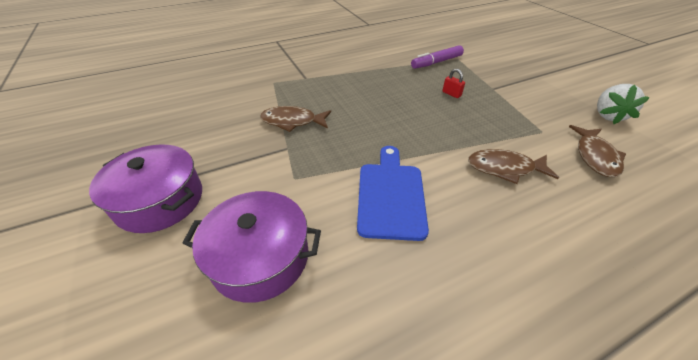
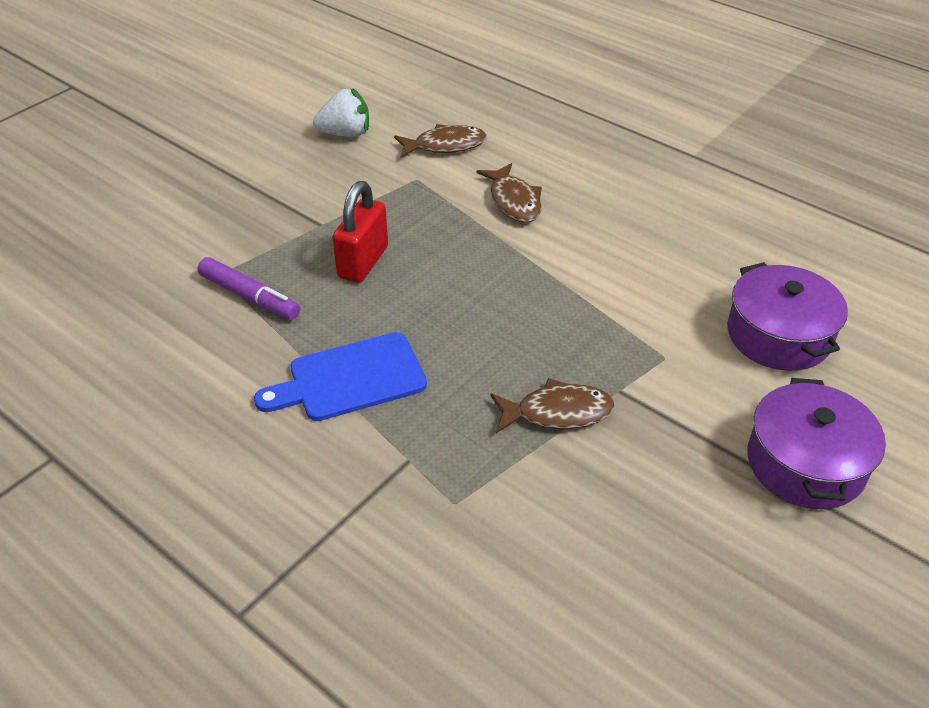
camera: 115 degrees left, 0 degrees up
brown fish [260,106,331,132] -> brown fish turned 75 degrees counterclockwise [491,378,615,433]
blue cutting board [357,146,429,241] -> blue cutting board moved to [254,332,427,421]
red padlock [442,69,465,98] -> red padlock [332,181,388,283], size x2.11

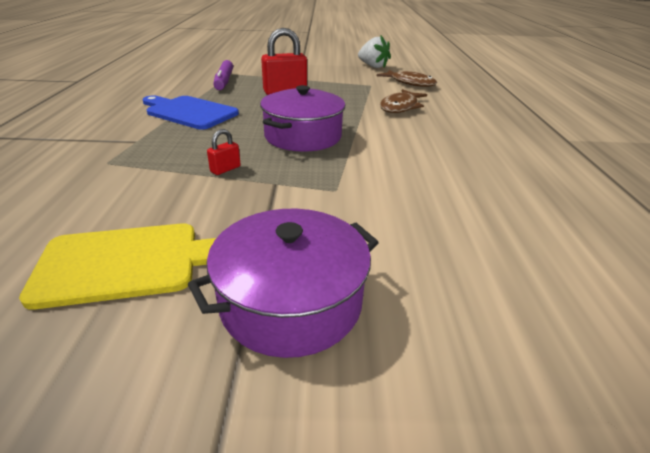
camera: 50 degrees right, 10 degrees down
brown fish [491,378,615,433] -> red padlock [207,129,241,175]
purple pot [727,262,848,371] -> purple pot moved to [260,85,345,152]
none -> yellow cutting board [19,224,216,310]

